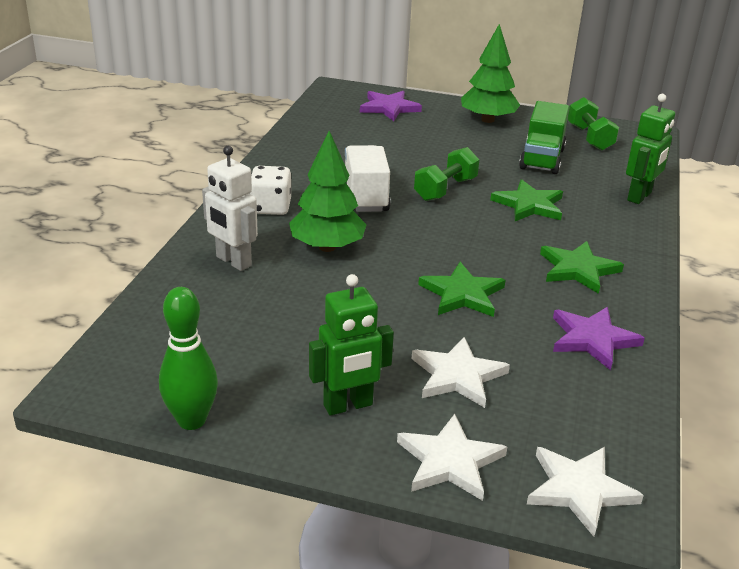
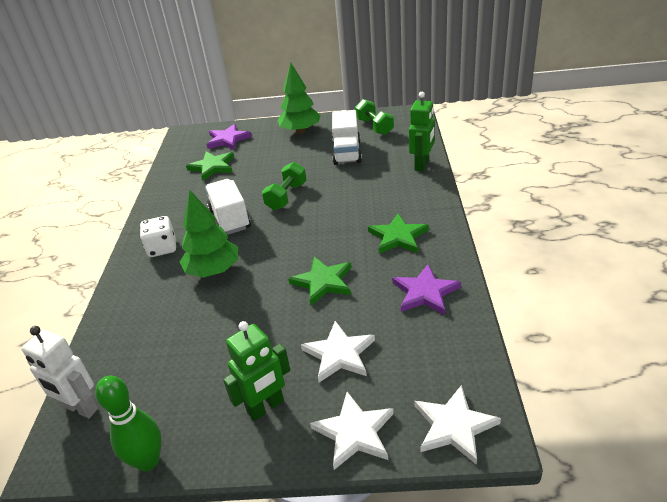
camera: 10 degrees left, 5 degrees up
white robot [202,146,258,271] -> white robot moved to [21,326,98,418]
green star [490,179,563,221] -> green star moved to [186,151,234,181]
green truck [519,101,569,174] -> white truck [332,110,362,165]

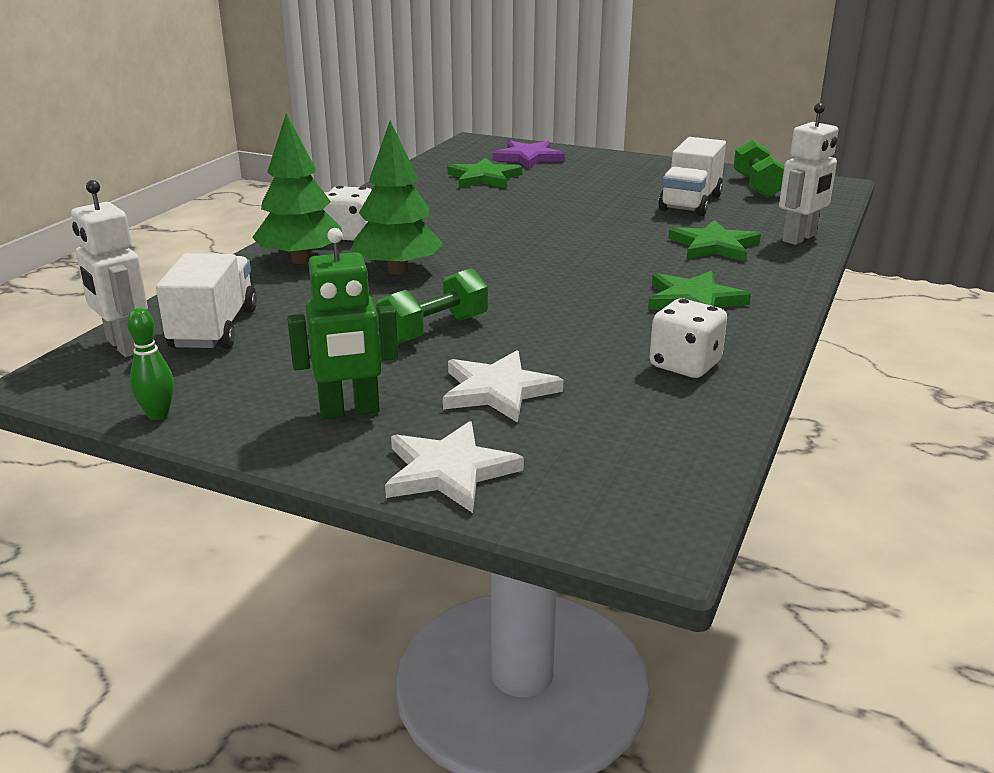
camera: 20 degrees right, 10 degrees down
green bowling pin [95,375,161,471] -> green bowling pin [127,308,174,420], size x0.61
white truck [205,179,251,235] -> white truck moved to [156,253,257,349]
green dumbbell [262,162,307,210] -> green dumbbell moved to [376,268,488,344]
green tree [278,63,320,134] -> green tree moved to [252,113,342,264]
green star [288,257,351,305] -> green star moved to [668,220,761,262]
purple star [392,264,461,315] -> white dice [650,299,727,378]
green robot [409,92,435,172] -> white robot [779,103,838,245]
white star [415,385,501,465] -> none

